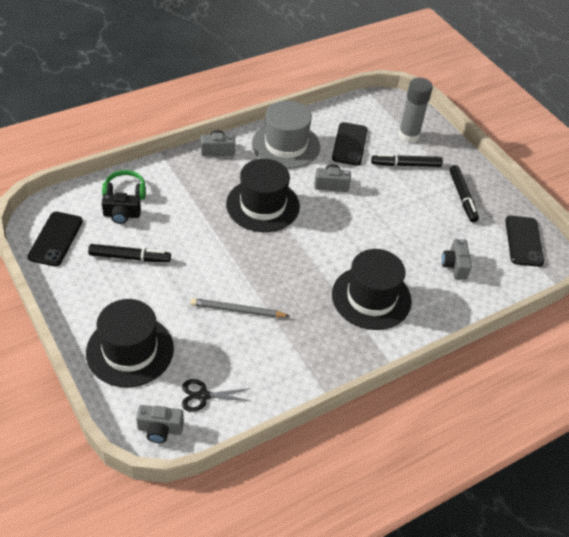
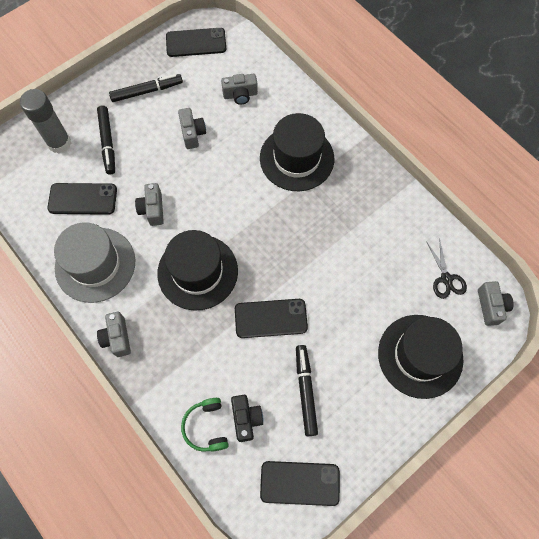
camera: 95 degrees left, 20 degrees up
grey pencil [190,298,290,318] -> none
none -> grey camera [178,108,206,149]
none -> black phone [235,299,308,338]

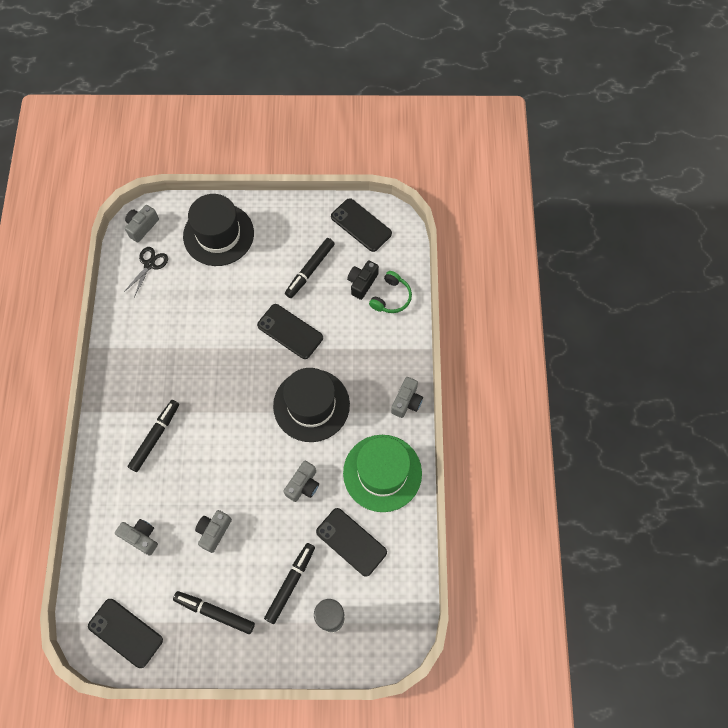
camera: 140 degrees left, 0 degrees up
grey hat [54,222,135,303] -> green hat [343,435,422,512]
black hat [260,113,334,191] -> black marker [128,400,179,472]

